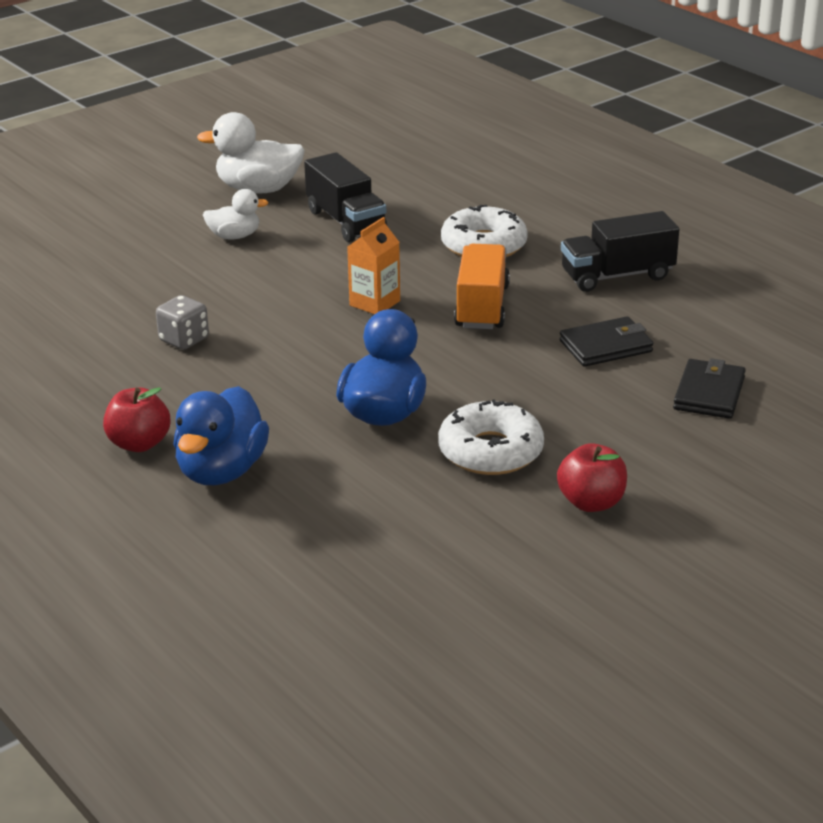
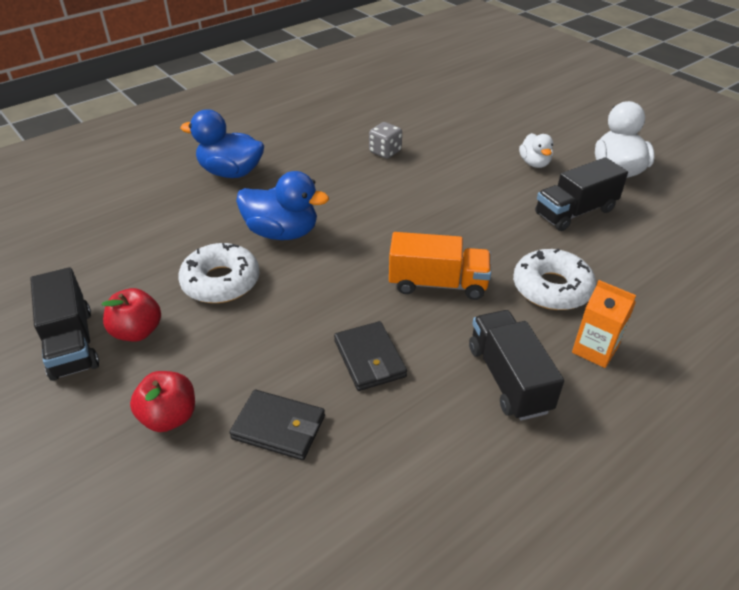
camera: 90 degrees right, 10 degrees up
red apple [103,387,171,452] -> red apple moved to [130,371,195,432]
orange carton [347,217,400,314] -> orange carton moved to [572,280,636,368]
none -> black truck [30,267,99,381]

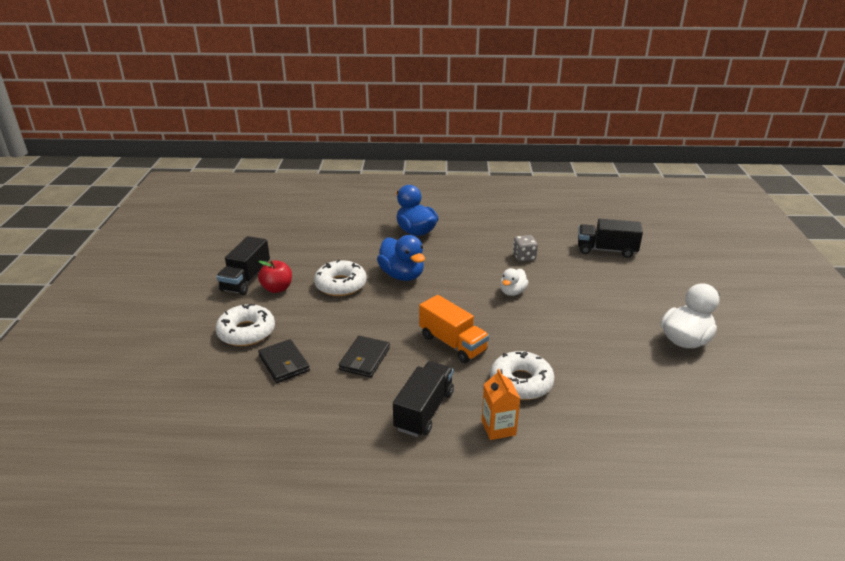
camera: 40 degrees right, 10 degrees down
red apple [130,371,195,432] -> white donut [215,304,275,346]
white duck [519,133,553,168] -> white duck moved to [500,268,529,296]
black truck [535,157,628,231] -> black truck moved to [578,219,643,258]

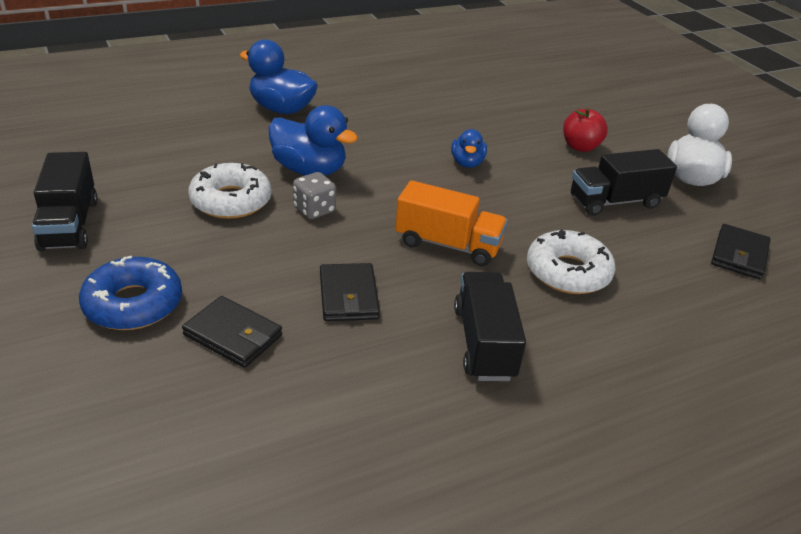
camera: 30 degrees left, 5 degrees up
white donut [215,304,275,346] -> blue donut [79,256,182,330]
red apple [258,260,292,293] -> red apple moved to [563,108,608,152]
orange carton [482,369,521,440] -> none
white duck [500,268,529,296] -> blue duck [451,129,487,168]
grey dice [513,235,538,262] -> grey dice moved to [293,172,336,219]
black truck [578,219,643,258] -> black truck moved to [571,149,677,216]
none -> black wallet [711,224,771,280]

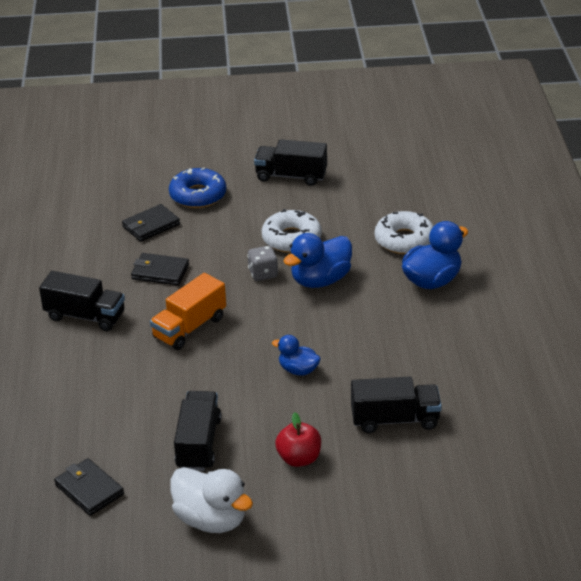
camera: 115 degrees right, 0 degrees up
white donut [527,229,615,294] -> white donut moved to [375,211,434,254]
none -> black truck [351,377,442,433]

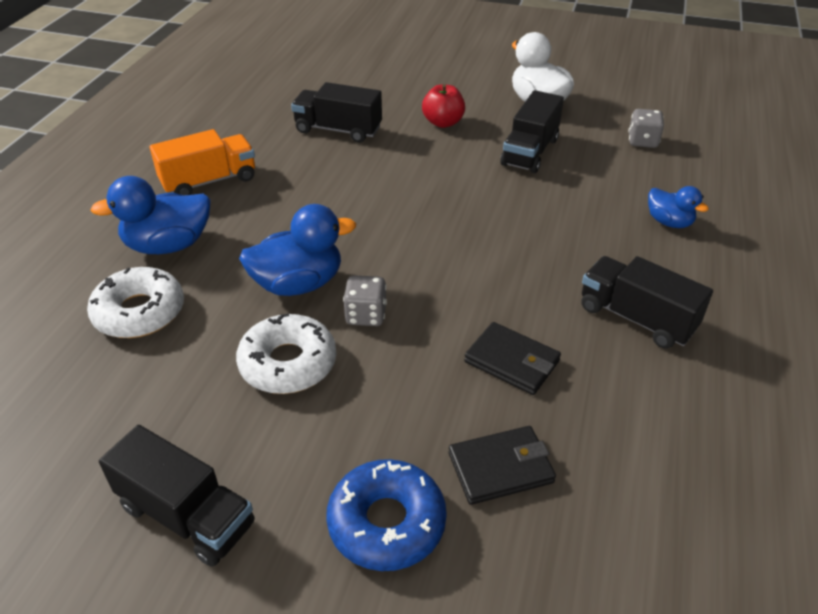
camera: 160 degrees left, 5 degrees up
black wallet [54,458,124,516] -> grey dice [628,109,664,148]
orange truck [150,273,226,350] -> orange truck moved to [150,129,255,195]
blue duck [272,335,321,376] -> blue duck moved to [648,186,709,228]

